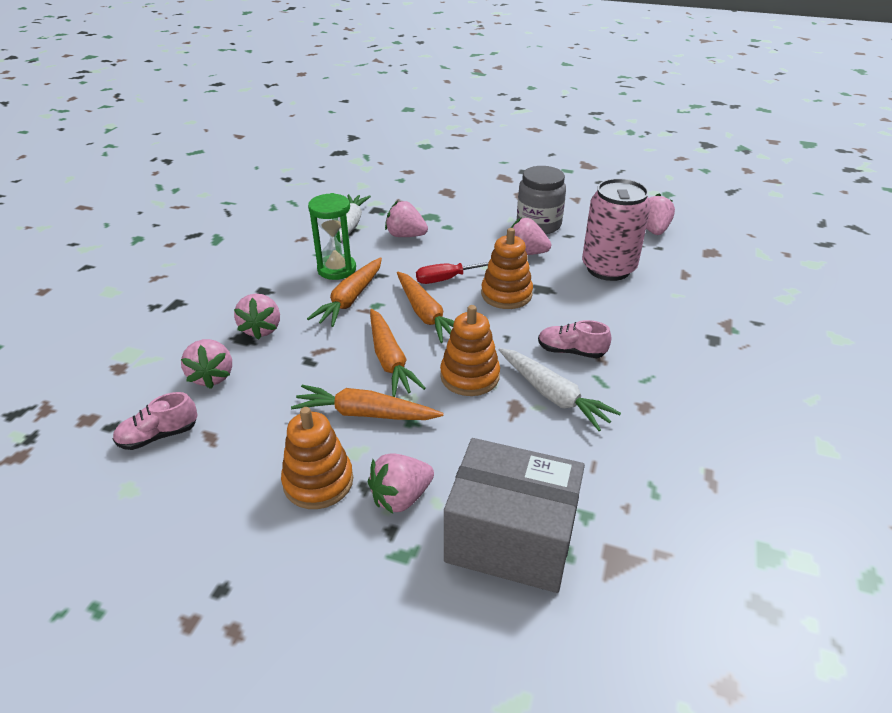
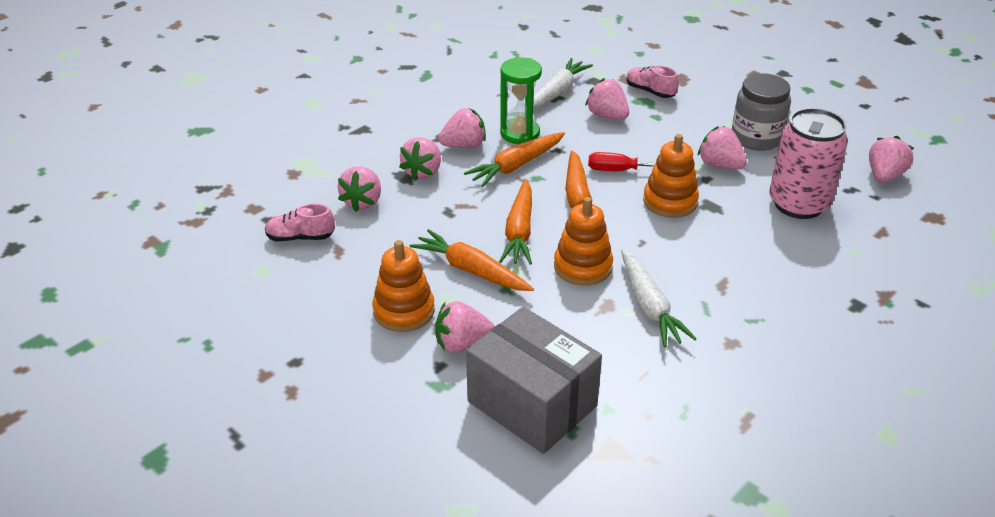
camera: 25 degrees right, 0 degrees up
pink shoe [538,320,611,358] -> pink shoe moved to [626,65,679,98]
none -> pink strawberry [438,108,486,148]

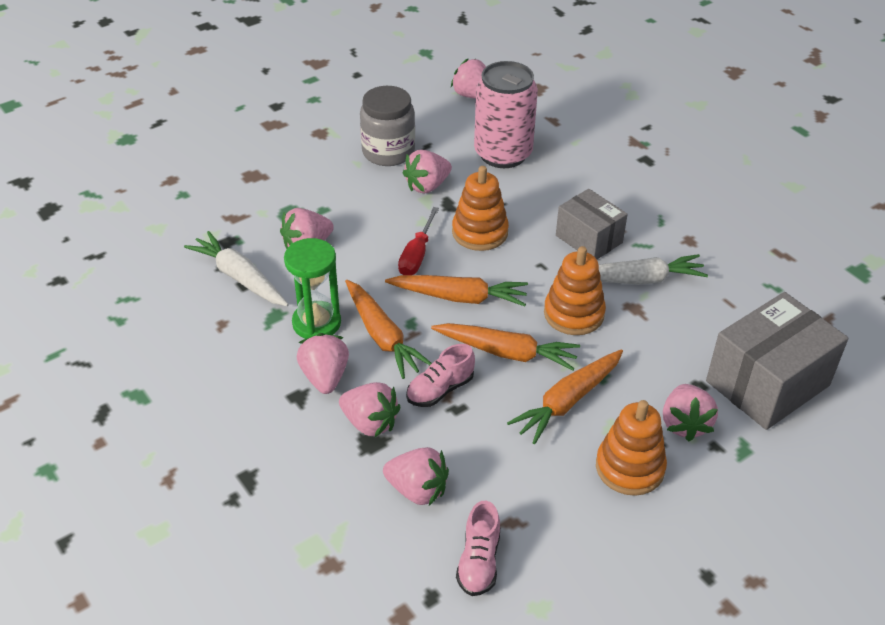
camera: 80 degrees left, 5 degrees up
pink shoe [626,65,679,98] -> pink shoe moved to [406,344,475,407]
none -> grey box [556,189,628,259]

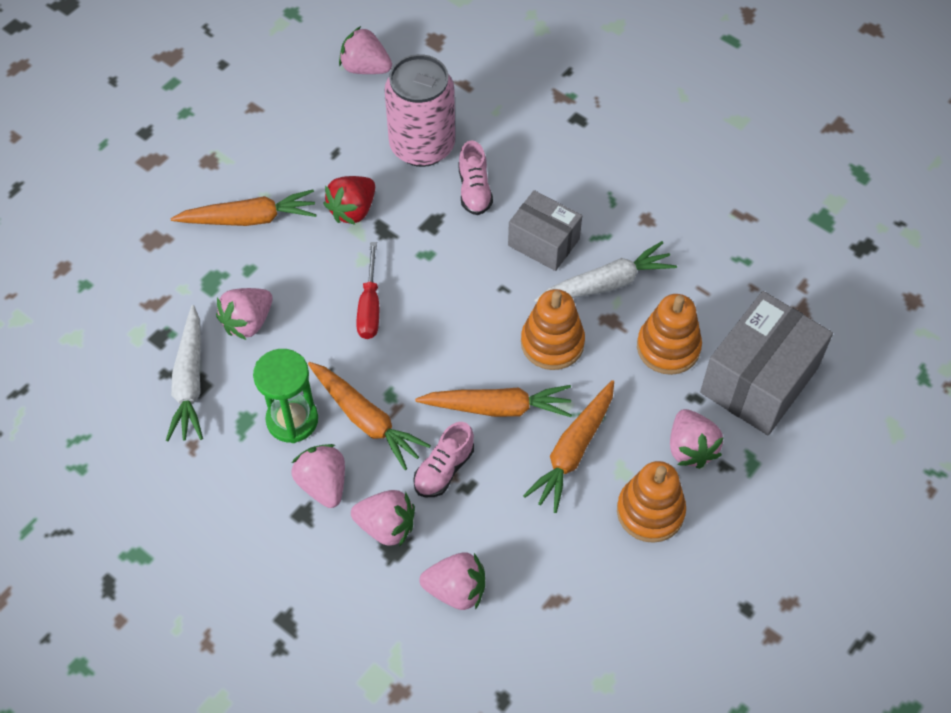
camera: 15 degrees left, 15 degrees up
white carrot [184,231,289,306] -> white carrot turned 120 degrees counterclockwise [166,305,203,441]
grey jar [360,86,415,166] -> none
orange carrot [385,275,528,306] -> orange carrot moved to [170,189,317,226]
pink strawberry [403,150,452,193] -> red strawberry [323,176,375,225]
orange stacking toy [452,166,509,251] -> orange stacking toy moved to [637,294,702,375]
pink shoe [456,501,500,596] -> pink shoe moved to [458,141,493,215]

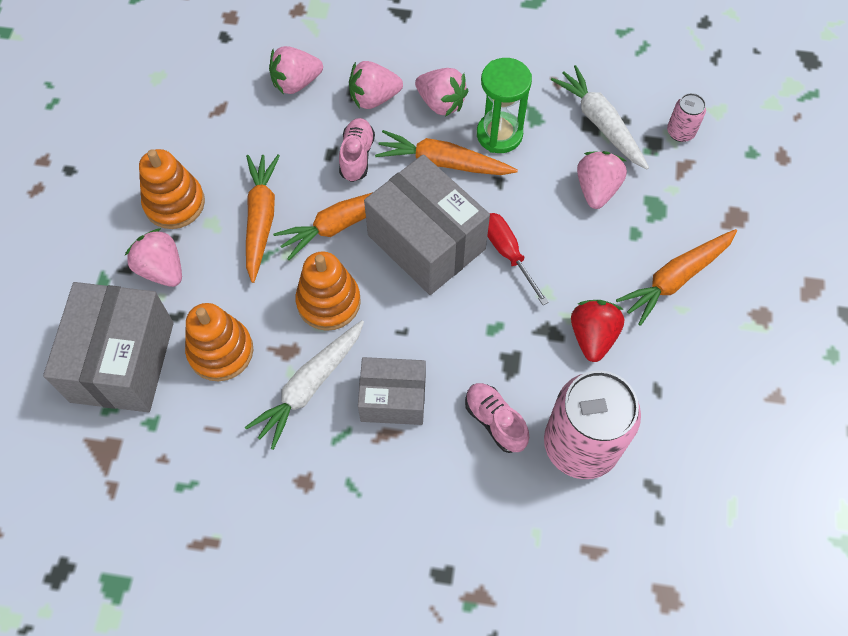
camera: 150 degrees right, 5 degrees up
pink strawberry [339,26,392,74] -> none
none -> grey box [364,154,490,295]
none -> pink can [667,93,706,142]

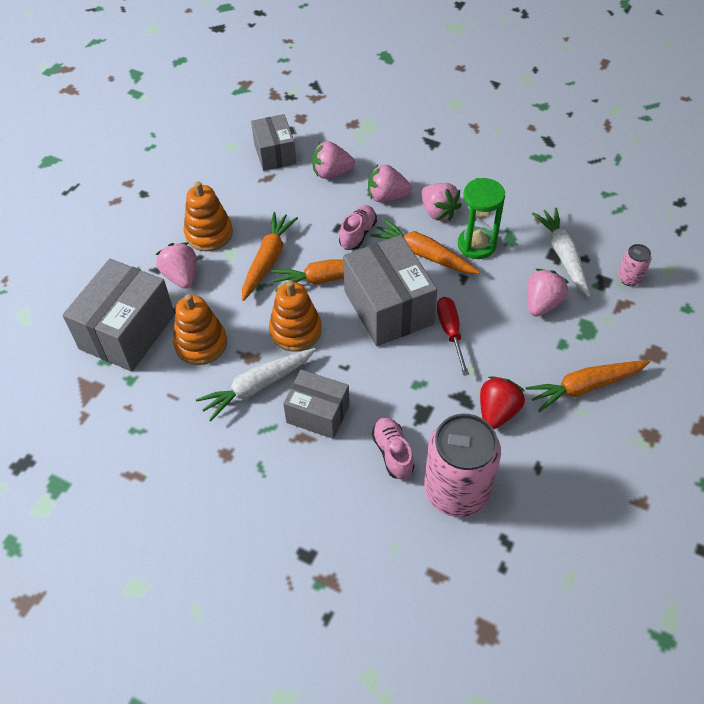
camera: 20 degrees right, 10 degrees down
none -> grey box [251,114,296,171]

